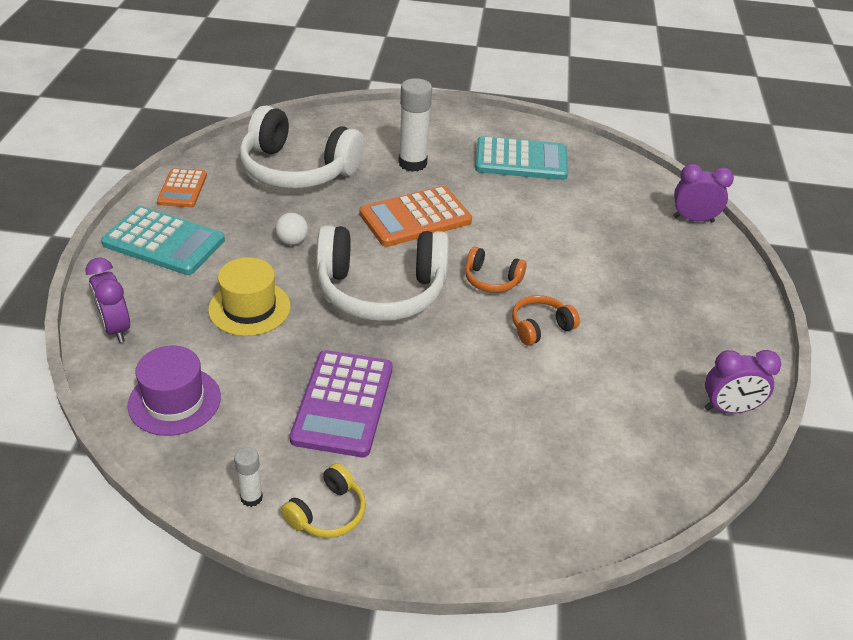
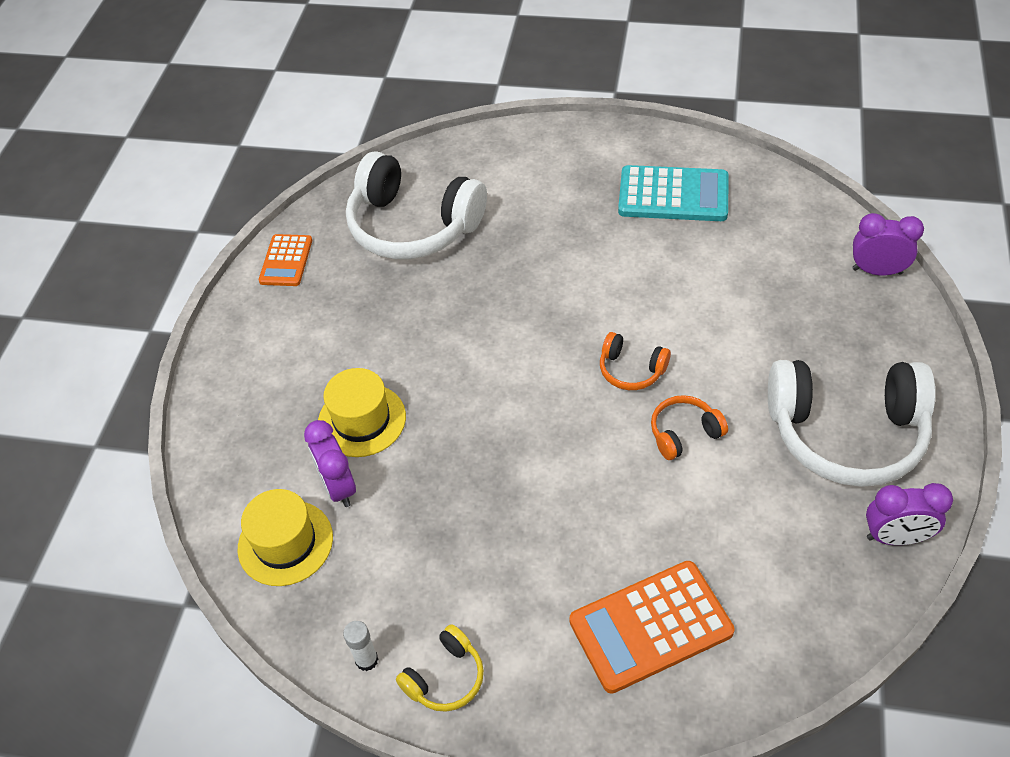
camera: 10 degrees right, 10 degrees up
purple clock [85,258,130,343] -> purple clock moved to [304,420,356,507]
turquoise calculator [101,206,225,275] -> none
purple hat [127,345,221,436] -> yellow hat [238,489,333,586]
white ball [275,213,308,245] -> none
purple calculator [290,350,392,457] -> none
white headphones [316,225,449,321] -> white headphones moved to [768,360,936,487]
orange calculator [359,186,472,247] -> orange calculator moved to [569,561,734,694]
white glue stick [398,78,432,172] -> none

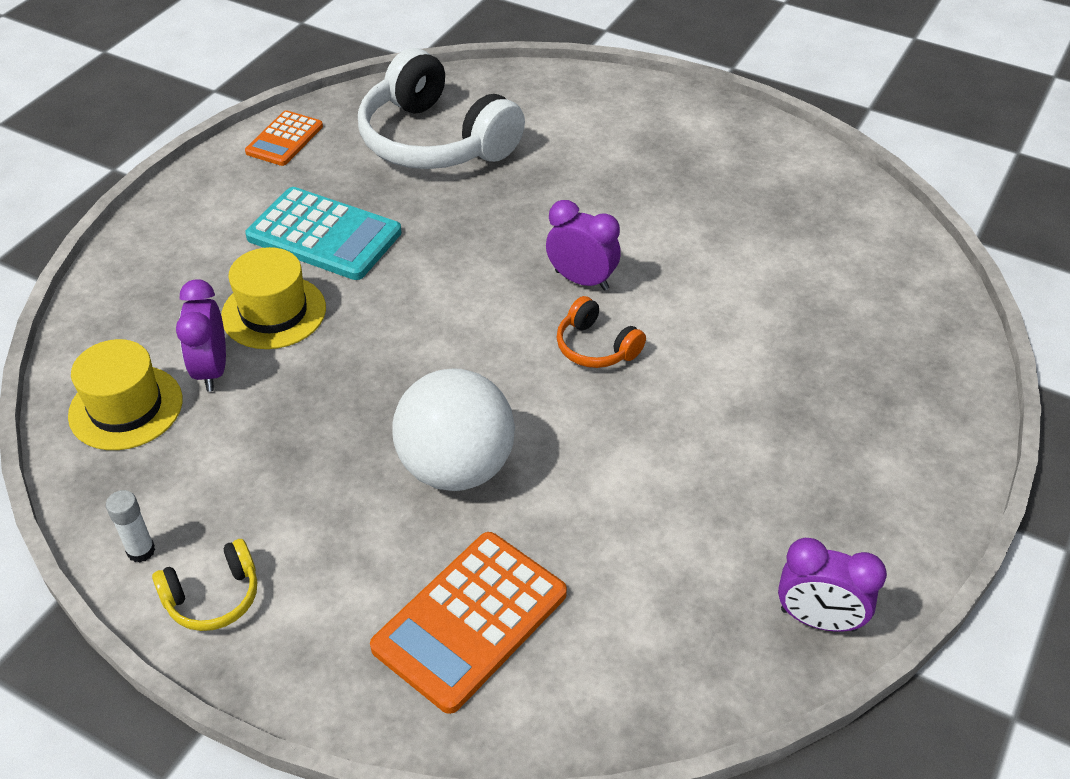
camera: 15 degrees right, 5 degrees down
orange calculator [569,561,734,694] -> orange calculator turned 45 degrees counterclockwise [370,532,567,714]
turquoise calculator [618,165,728,221] -> turquoise calculator moved to [245,187,402,280]
orange headphones [651,395,728,460] -> none
white headphones [768,360,936,487] -> none
purple clock [853,213,924,276] -> purple clock moved to [546,200,621,291]
none -> white ball [392,368,515,491]

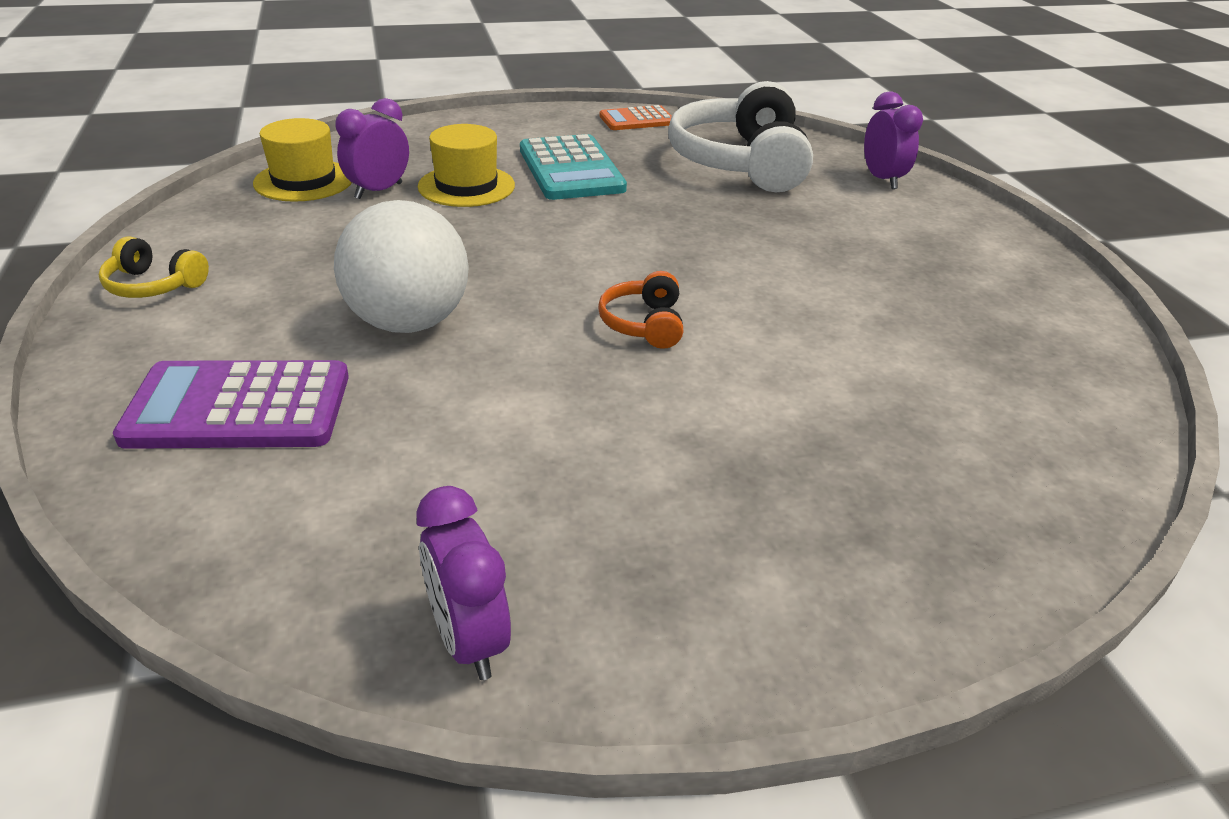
camera: 45 degrees right, 10 degrees down
white glue stick [106,490,155,562] -> none
orange calculator [370,532,567,714] -> purple calculator [113,360,349,449]
purple clock [546,200,621,291] -> purple clock moved to [864,91,923,189]

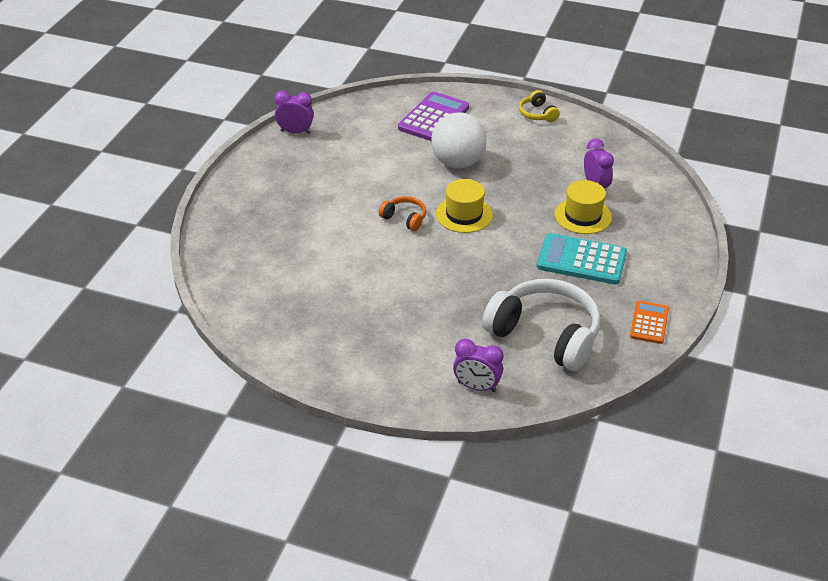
camera: 125 degrees right, 5 degrees up
yellow headphones [98,236,209,298] -> yellow headphones turned 75 degrees counterclockwise [519,90,560,122]
yellow hat [253,118,352,202] -> yellow hat moved to [436,179,493,233]

